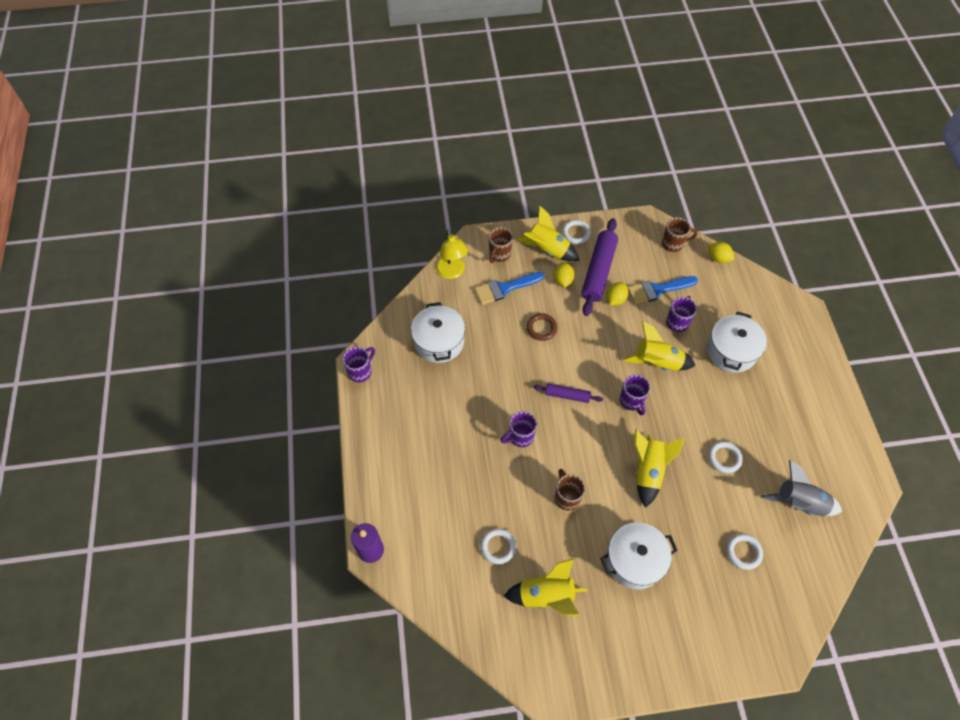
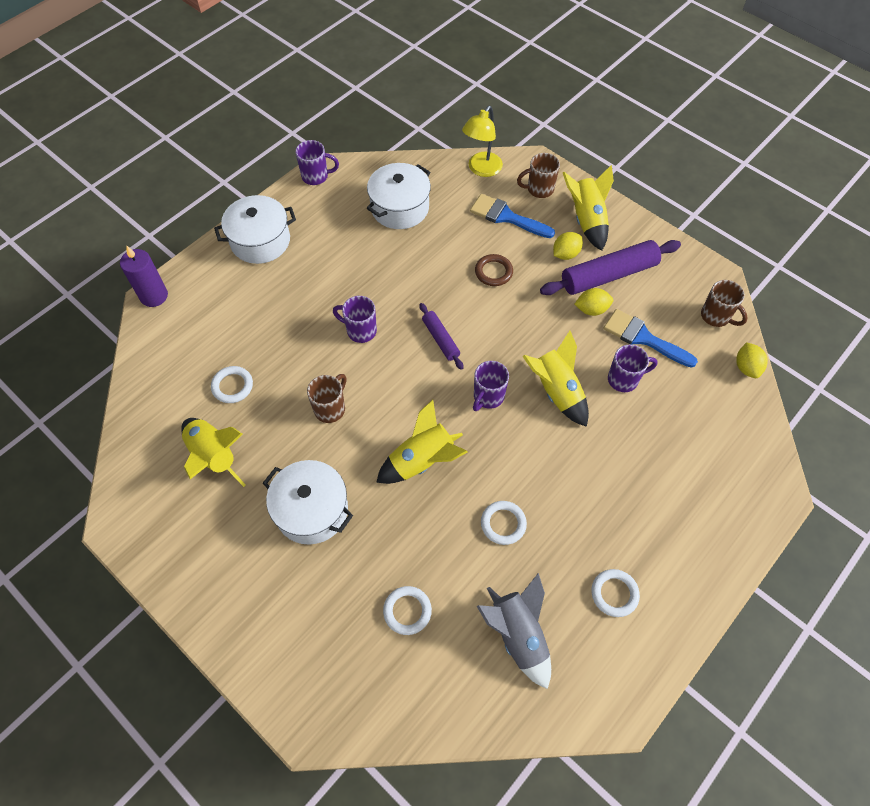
camera: 50 degrees right, 0 degrees up
white ring [562,220,591,244] -> white ring moved to [591,569,640,617]
white pot [707,312,767,372] -> white pot moved to [214,195,296,264]

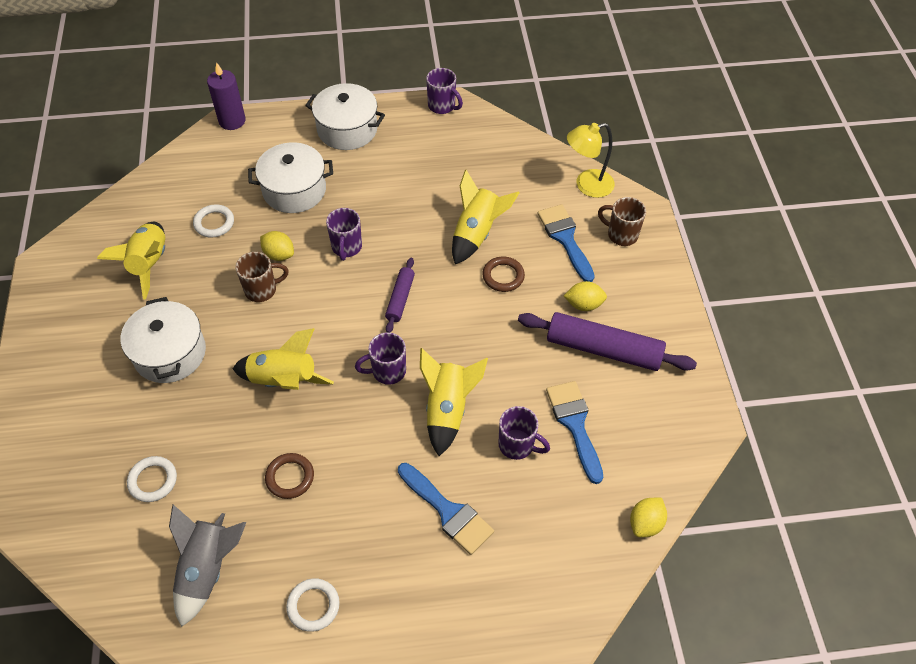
camera: 40 degrees right, 5 degrees down
purple mug [333,296,377,343] -> purple mug turned 150 degrees counterclockwise [326,208,362,261]
white pot [367,163,431,229] -> white pot moved to [248,142,333,213]
white ring [481,501,527,545] -> brown ring [265,453,314,499]
yellow rocket [563,165,614,251] -> yellow rocket moved to [452,170,519,264]
yellow lemon [575,288,613,316] -> yellow lemon moved to [260,231,294,261]
brown mug [701,280,748,327] -> none
none -> blue brush [398,463,494,555]

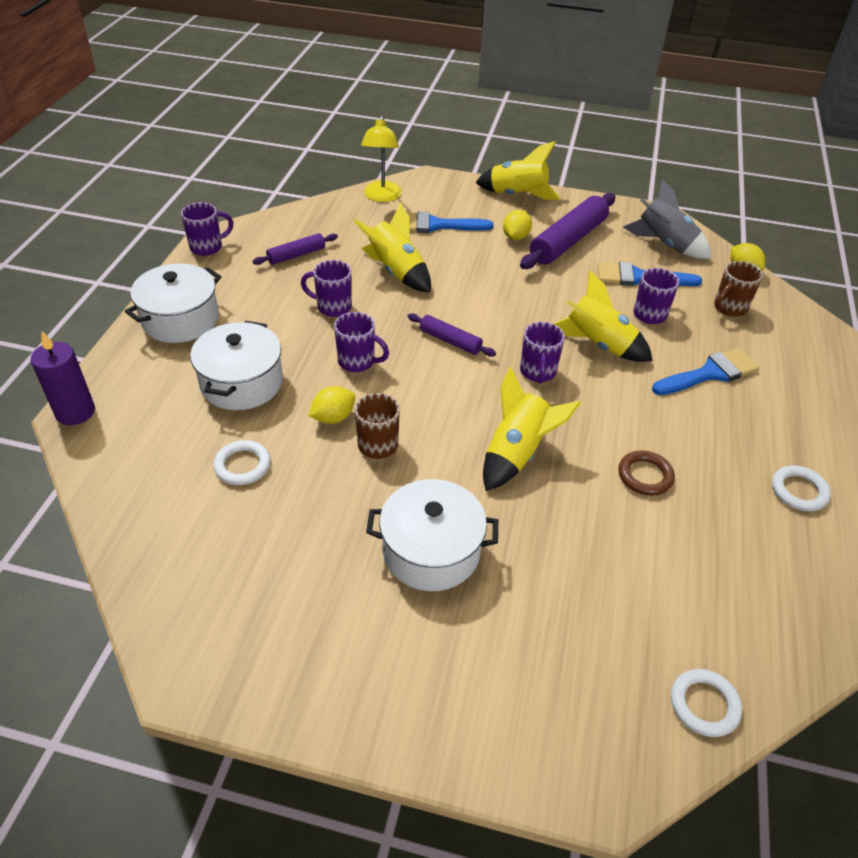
camera: 70 degrees left, 10 degrees down
yellow rocket [97,222,165,300] -> yellow rocket moved to [475,141,561,200]
white ring [127,456,177,502] -> white ring moved to [671,669,742,737]
grey rocket [169,504,247,627] -> grey rocket moved to [623,179,712,259]
brown ring [483,257,525,292] -> none
brown mug [598,197,646,246] -> brown mug moved to [714,261,763,317]
none -> purple rolling pin [252,233,338,265]
none -> purple mug [301,260,352,317]

